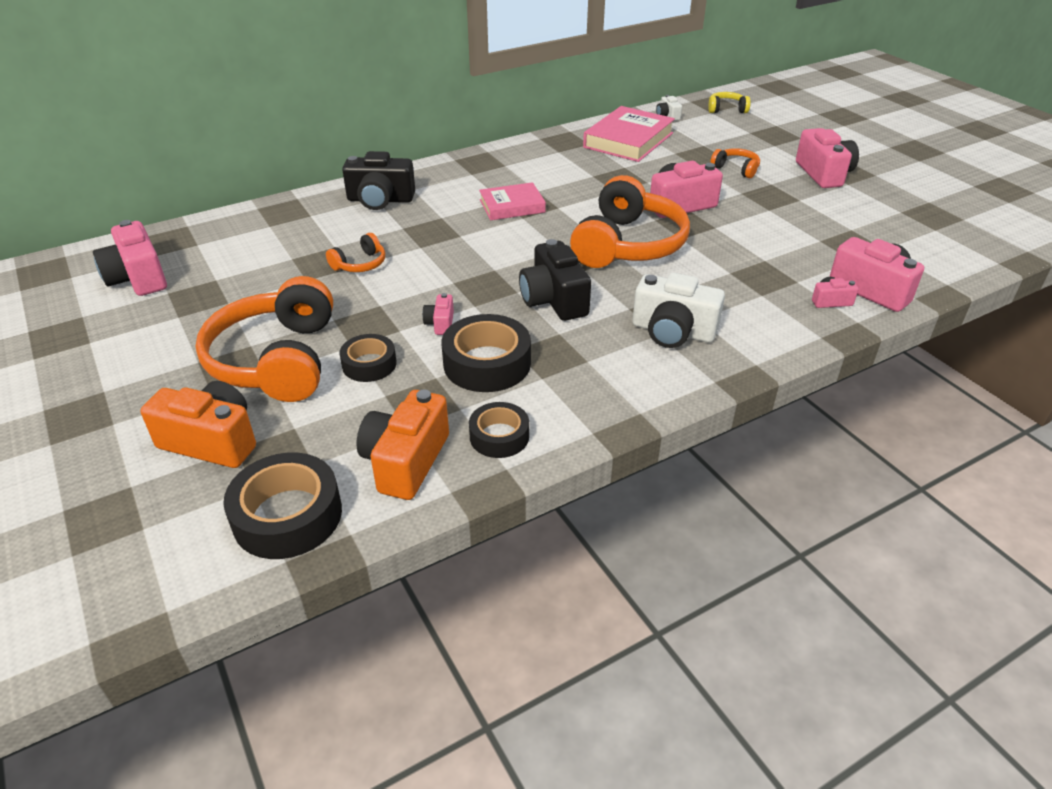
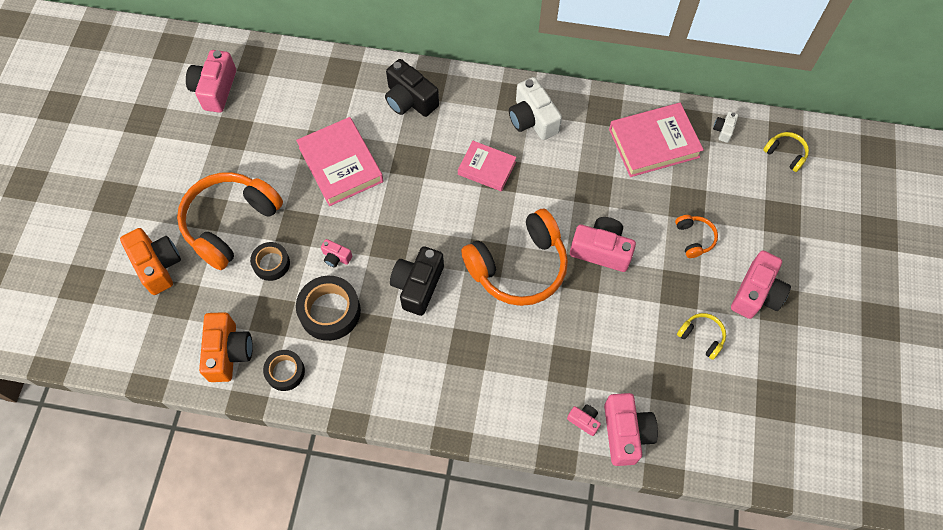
camera: 40 degrees right, 25 degrees up
black tape [223,453,342,559] -> none
orange headphones [326,233,385,272] -> pink book [296,117,383,206]
orange camera [356,389,449,500] -> orange camera turned 120 degrees clockwise [199,312,253,382]
pink camera [422,293,454,335] -> pink camera turned 105 degrees counterclockwise [321,239,352,267]
white camera [633,273,725,348] -> white camera moved to [509,77,562,140]
none -> yellow headphones [677,313,726,360]

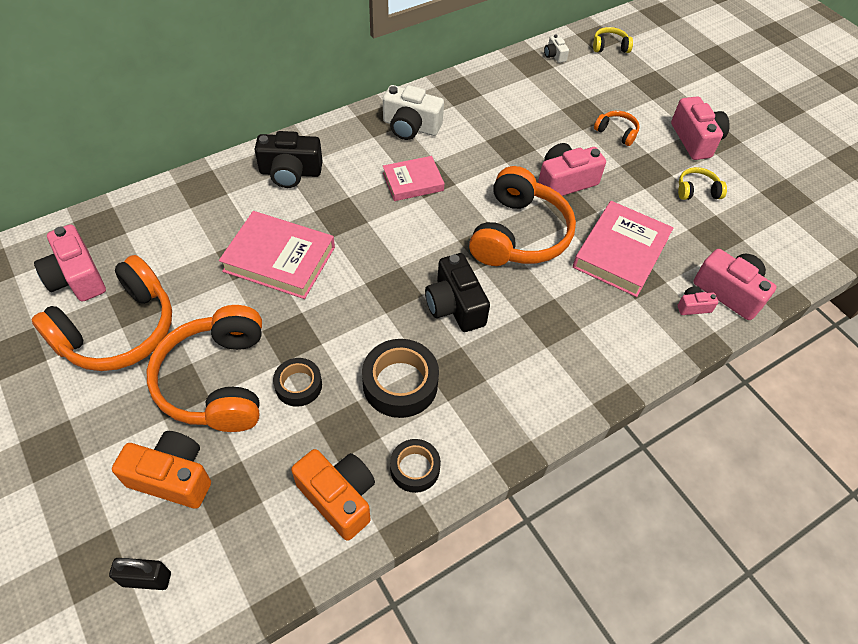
camera: 45 degrees left, 10 degrees down
pink camera [321,239,352,267] -> none
pink book [609,103,704,177] -> pink book moved to [573,201,673,297]
none -> orange headphones [31,255,172,371]
none -> black padlock [109,558,171,590]

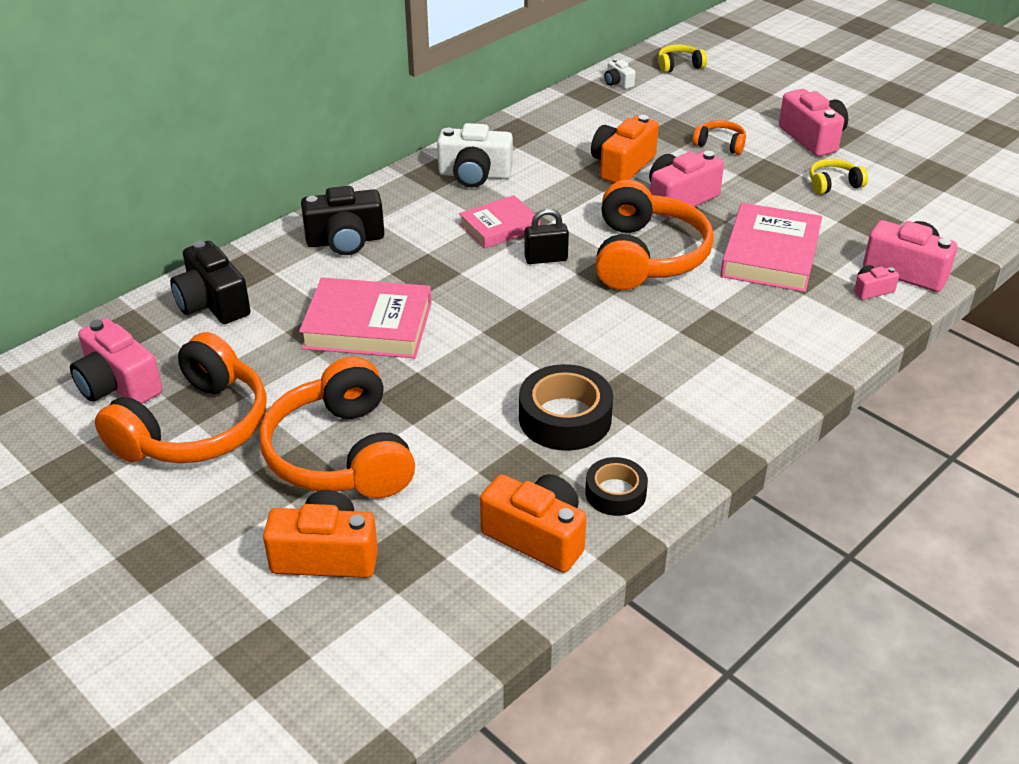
camera: 10 degrees left, 15 degrees down
black padlock [109,558,171,590] -> black padlock moved to [524,208,569,264]
black tape [273,358,322,407] -> none
black camera [425,253,490,332] -> black camera moved to [170,241,251,324]
none -> orange camera [591,115,659,183]

